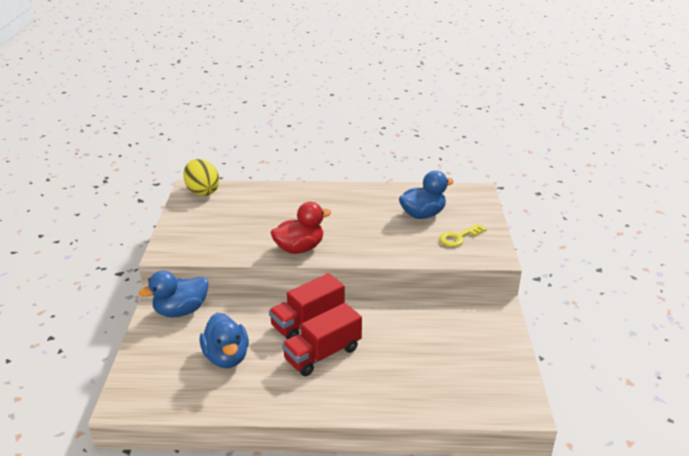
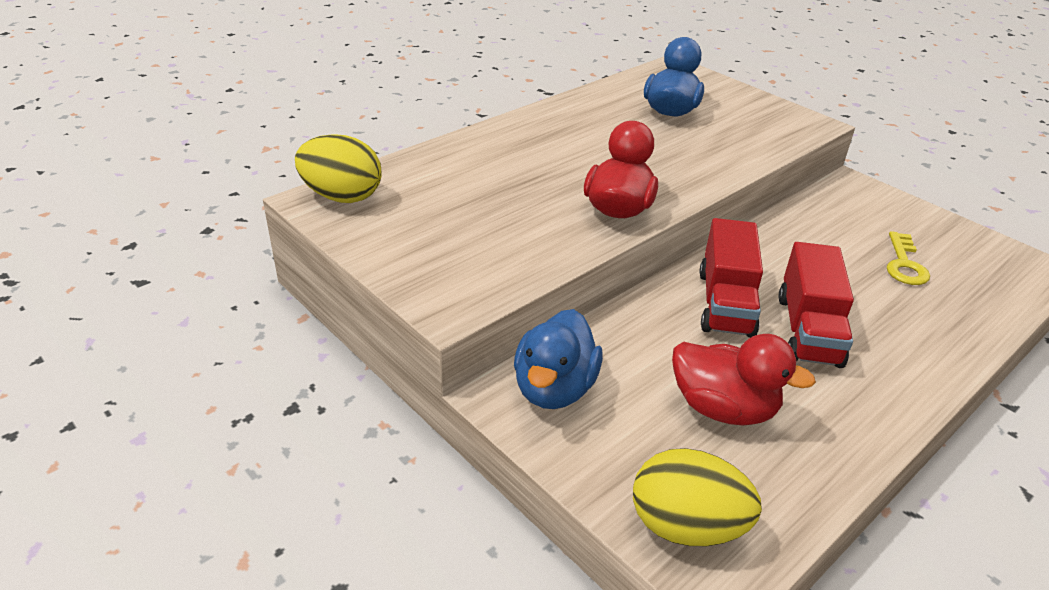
camera: 45 degrees left, 5 degrees up
blue duck [200,313,249,368] -> red duck [672,334,816,426]
yellow key [439,224,487,247] -> yellow key moved to [887,231,930,285]
none -> yellow egg [633,448,762,546]

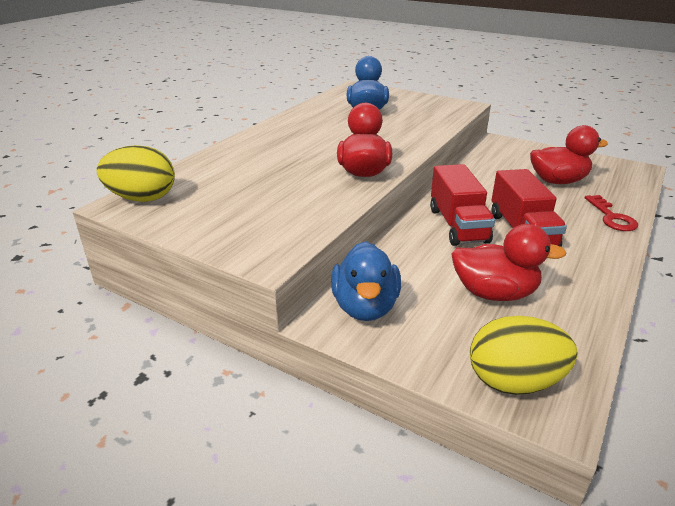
camera: 15 degrees left, 5 degrees down
yellow key [887,231,930,285] -> red duck [530,125,608,184]
none -> red key [585,195,638,231]

